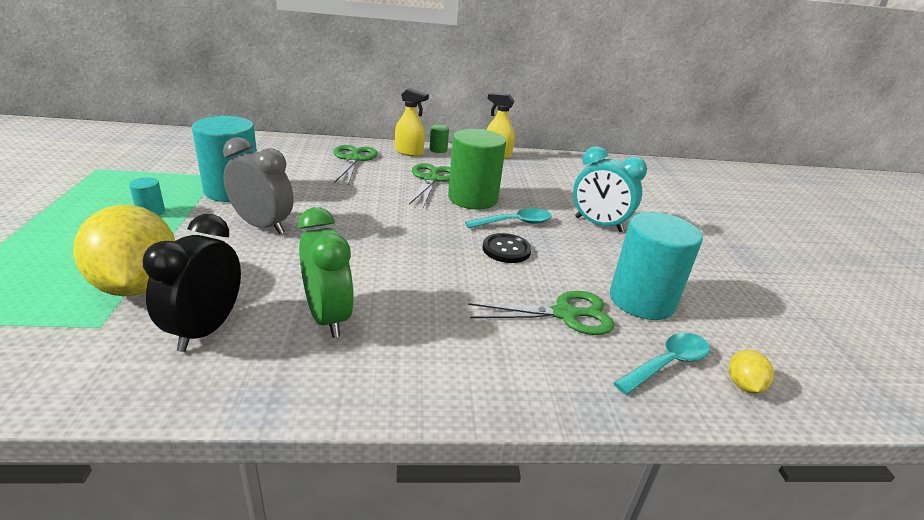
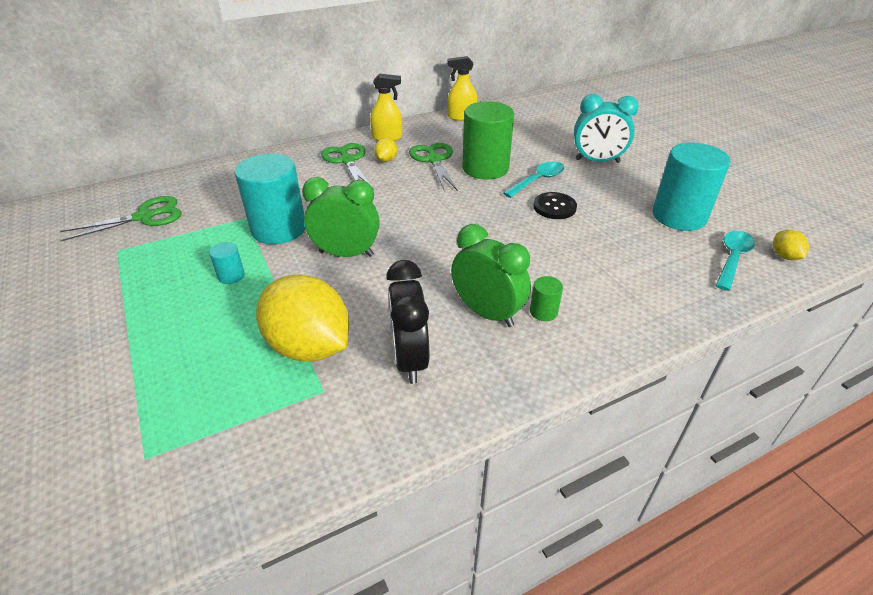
camera: 20 degrees left, 10 degrees up
grey clock [223,137,294,234] -> green clock [302,177,380,257]
green cylinder [429,125,449,153] -> green cylinder moved to [530,276,563,321]
green scissors [468,291,614,335] -> green scissors moved to [60,196,182,241]
none -> yellow lemon [374,138,397,162]

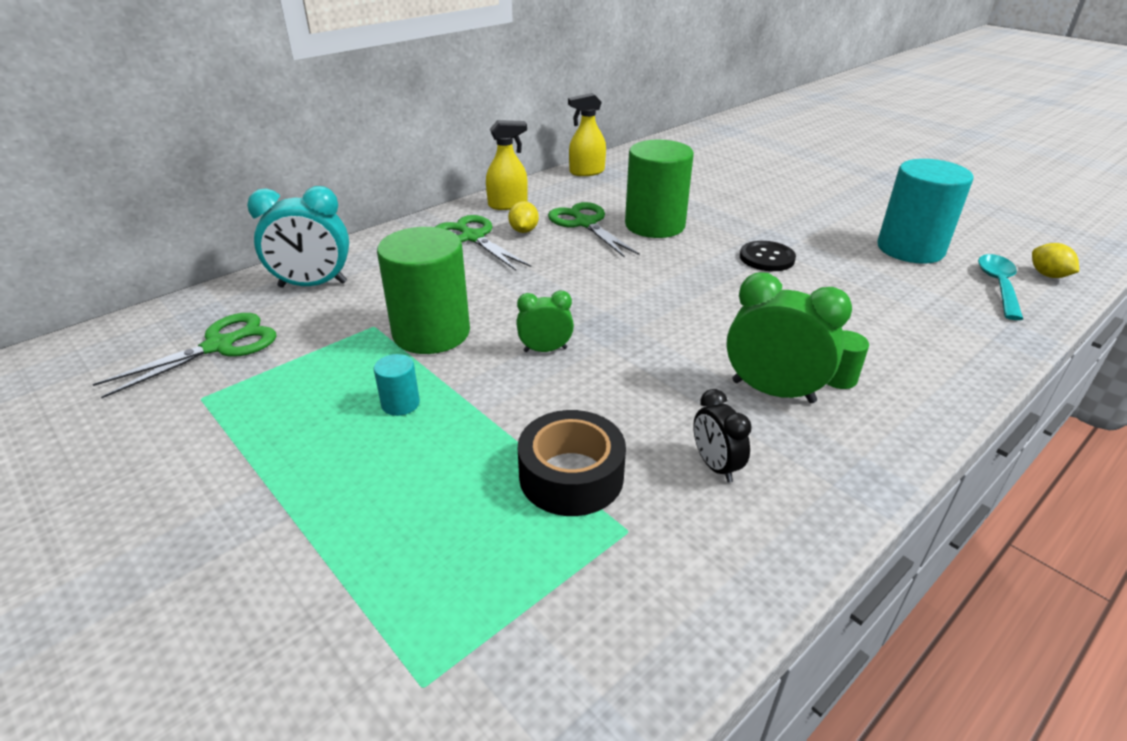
camera: 15 degrees left, 5 degrees down
turquoise cylinder [235,153,305,244] -> green cylinder [377,227,470,354]
yellow lemon [256,274,349,362] -> black tape [518,410,626,516]
green clock [302,177,380,257] -> green clock [516,290,574,352], size x0.57
black clock [386,260,429,384] -> black clock [693,389,752,483], size x0.57
turquoise spoon [503,161,564,198] -> none
turquoise clock [574,94,639,163] -> turquoise clock moved to [247,186,349,288]

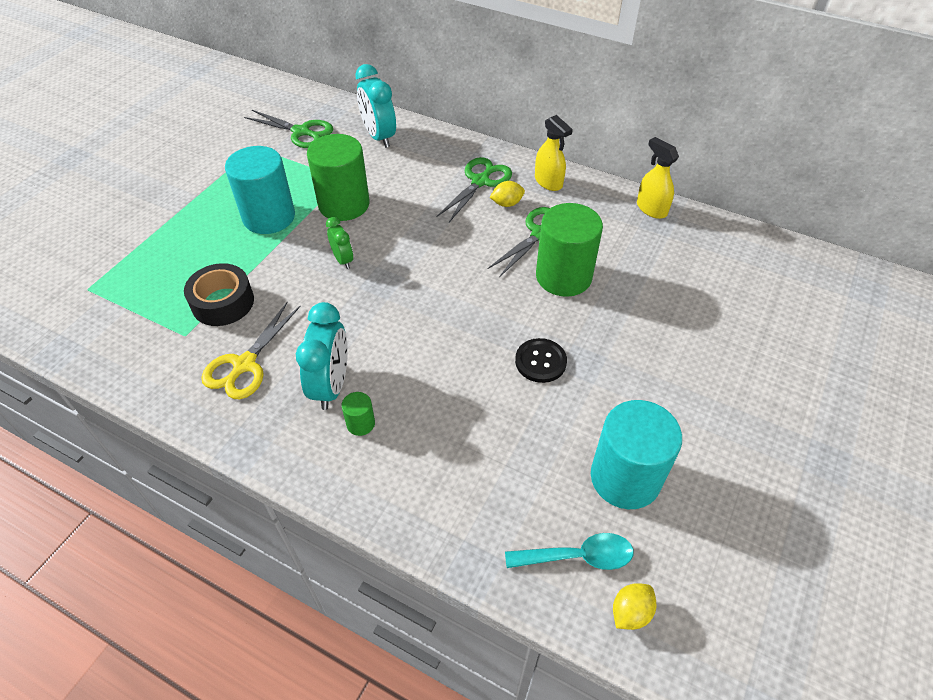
camera: 70 degrees right, 15 degrees up
turquoise cylinder [374,354,420,416] -> turquoise cylinder [225,146,295,234], size x2.32
black clock [693,389,752,483] -> yellow scissors [201,302,301,399]
green clock [726,272,852,403] -> turquoise clock [296,302,348,410]

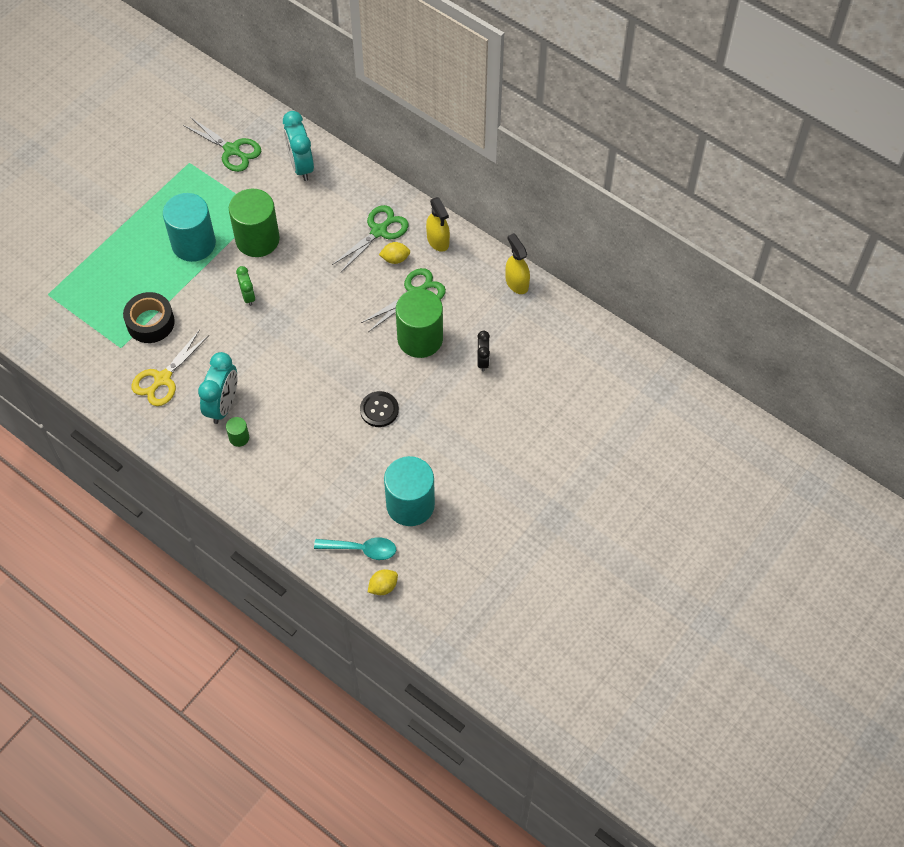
camera: 10 degrees right, 10 degrees up
none -> black clock [477,331,490,372]

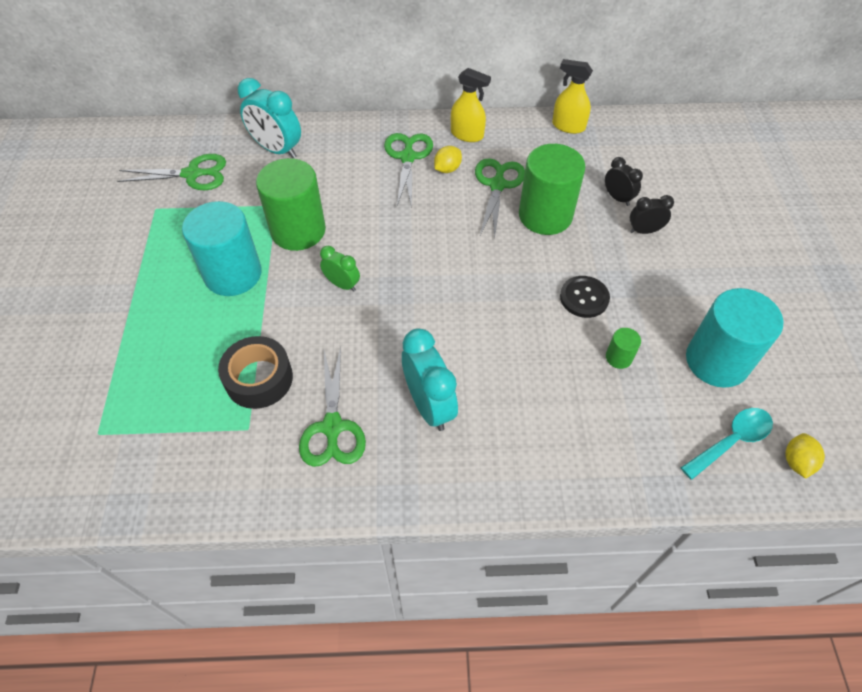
camera: 40 degrees left, 5 degrees down
yellow scissors [131,330,209,406] -> green scissors [299,346,366,467]
green cylinder [226,417,249,447] -> green cylinder moved to [606,328,641,369]
none -> black clock [630,195,674,234]

